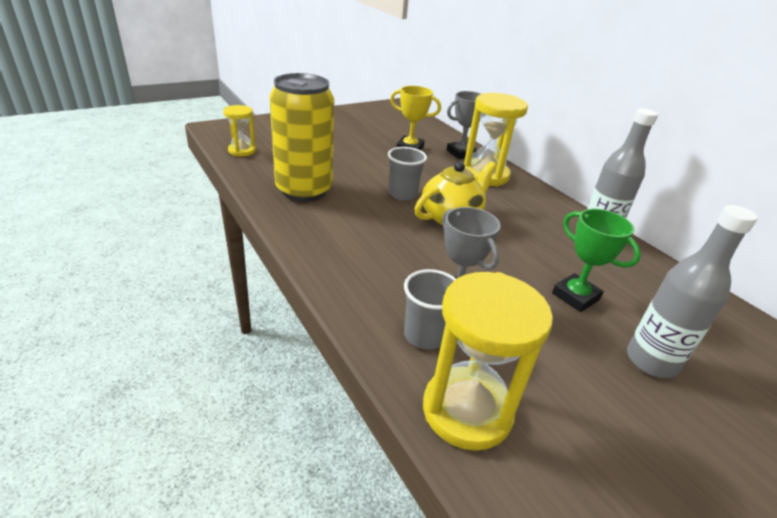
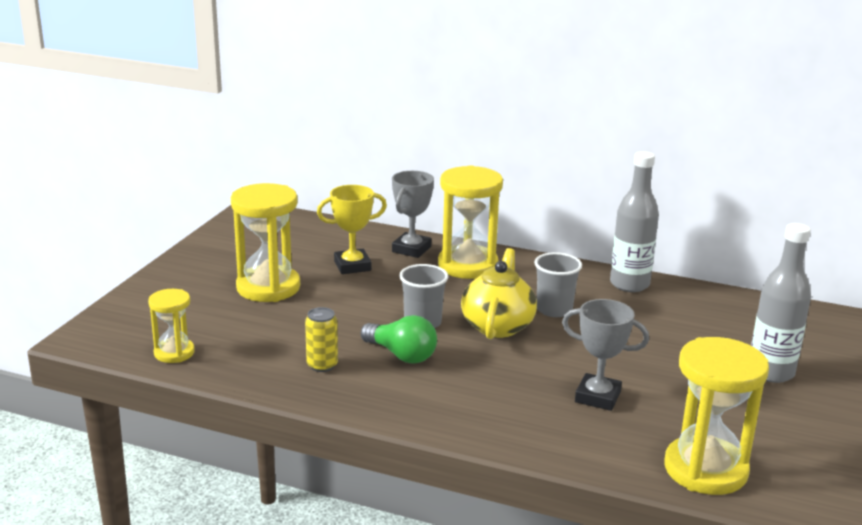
camera: 35 degrees left, 10 degrees down
yellow can [269,73,334,202] -> yellow can [305,307,338,372], size x0.41
grey cup [404,269,456,349] -> grey cup moved to [534,252,582,317]
green trophy [552,209,641,312] -> none
none -> yellow hourglass [231,183,300,302]
none -> green light bulb [361,315,437,364]

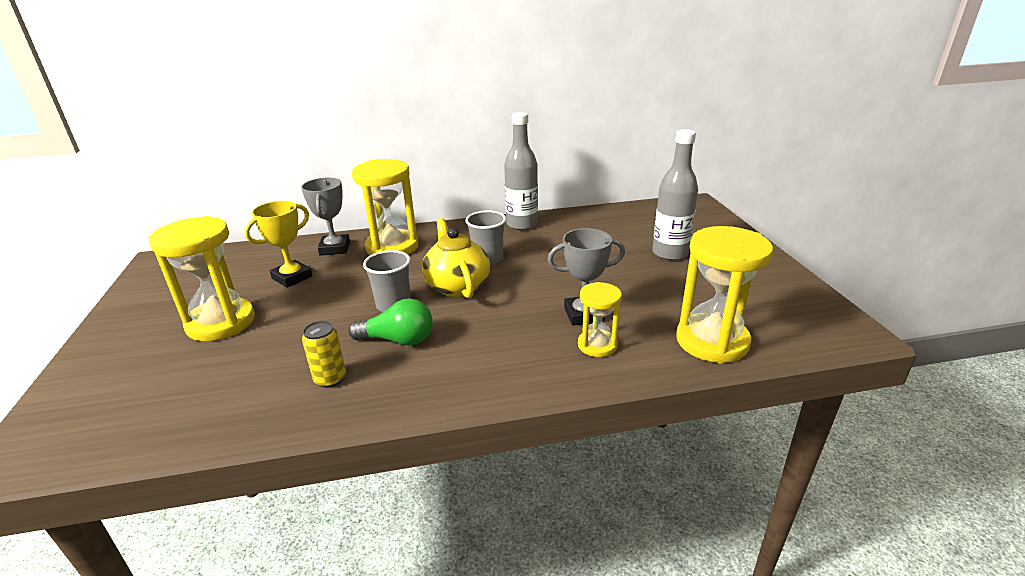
camera: 30 degrees left, 5 degrees up
yellow hourglass [148,289,195,363] -> yellow hourglass moved to [578,282,622,357]

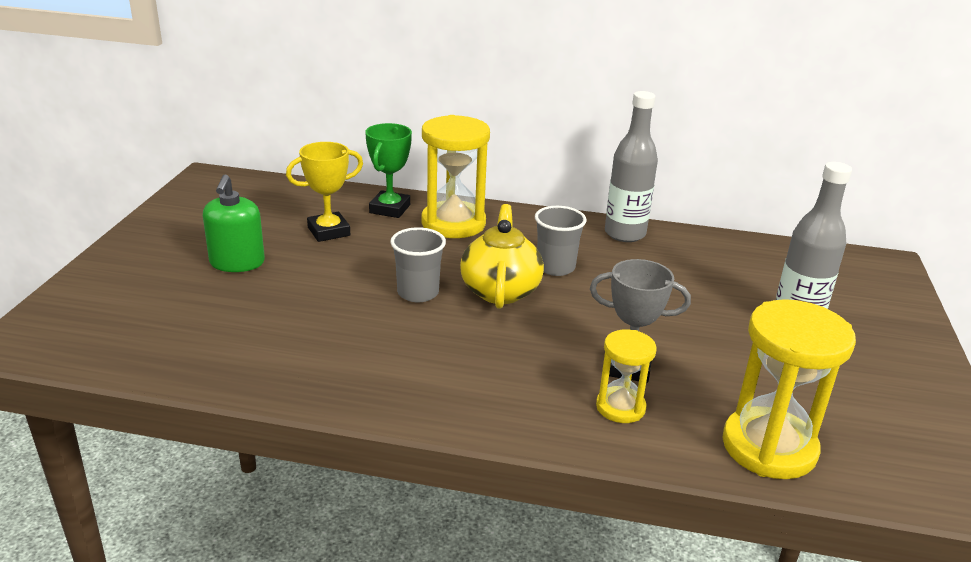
camera: 20 degrees right, 0 degrees up
yellow hourglass [149,216,255,341] -> green soap dispenser [203,174,265,272]
grey trophy [301,178,350,256] -> green trophy [365,123,412,218]
yellow can [302,321,346,388] -> none
green light bulb [348,299,433,346] -> none

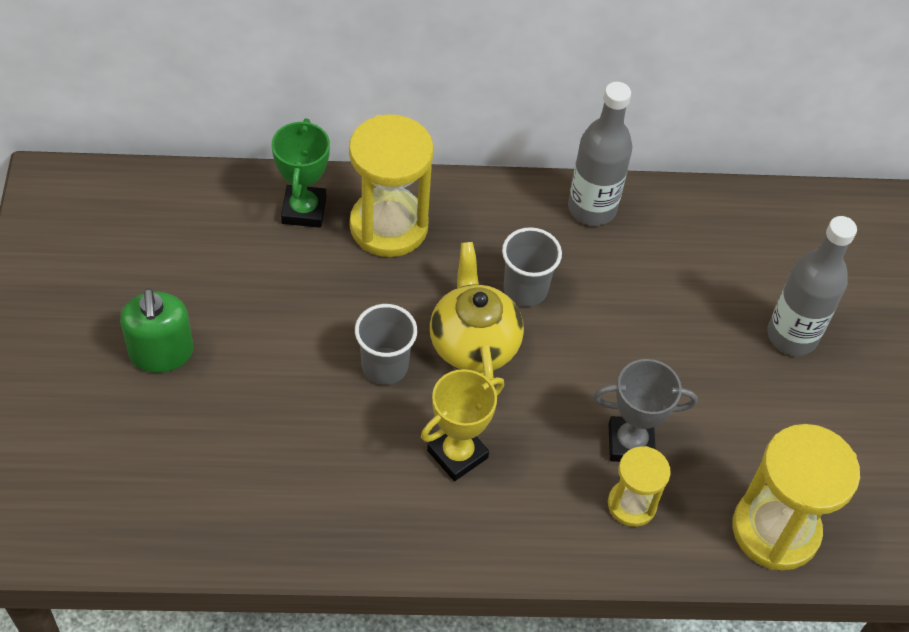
camera: 15 degrees left, 25 degrees up
yellow trophy [286,142,363,242] -> yellow trophy moved to [421,369,504,481]

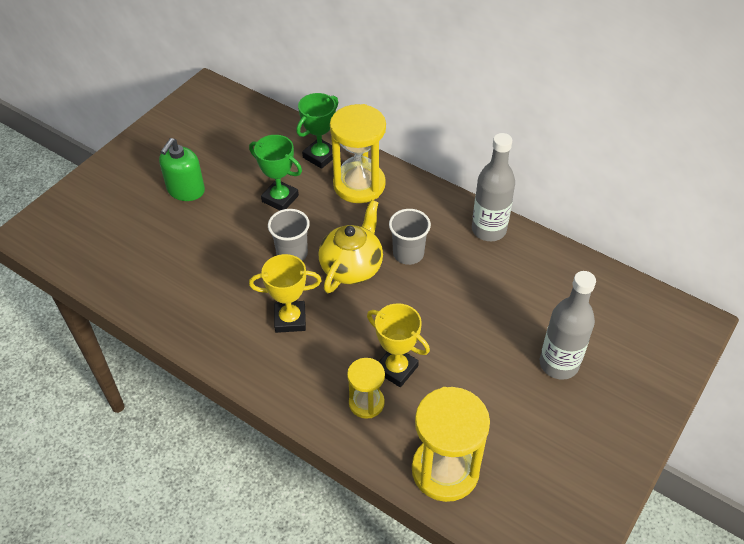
camera: 40 degrees right, 5 degrees down
grey trophy [593,359,698,462] -> yellow trophy [367,303,430,387]
none -> green trophy [249,135,302,210]

